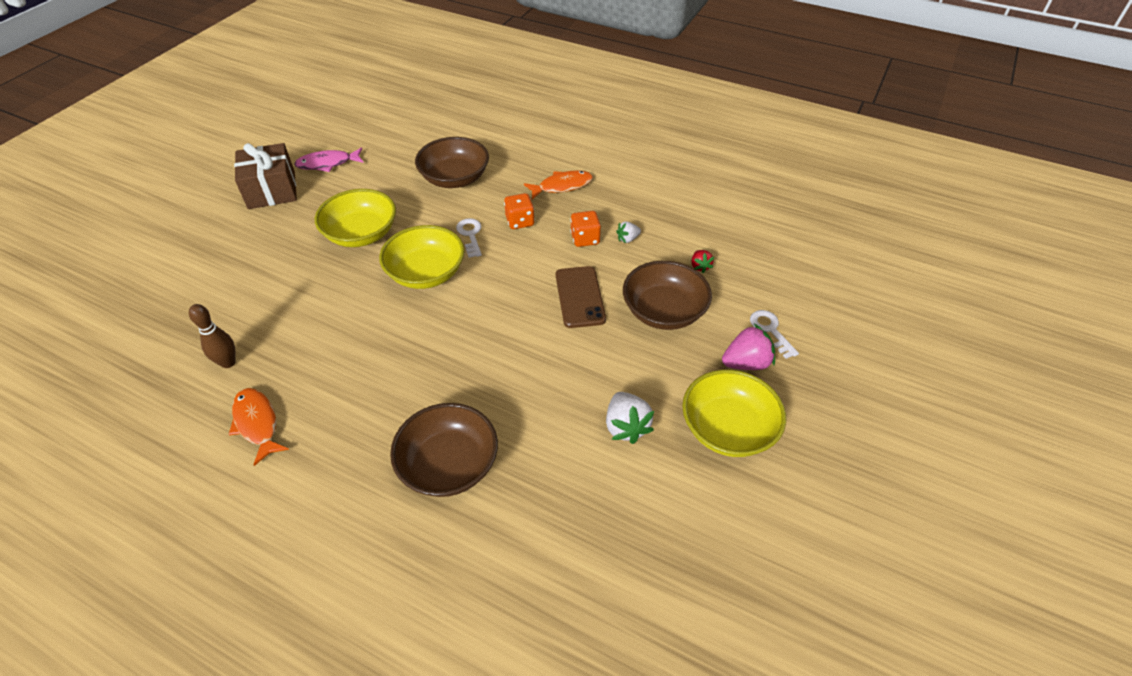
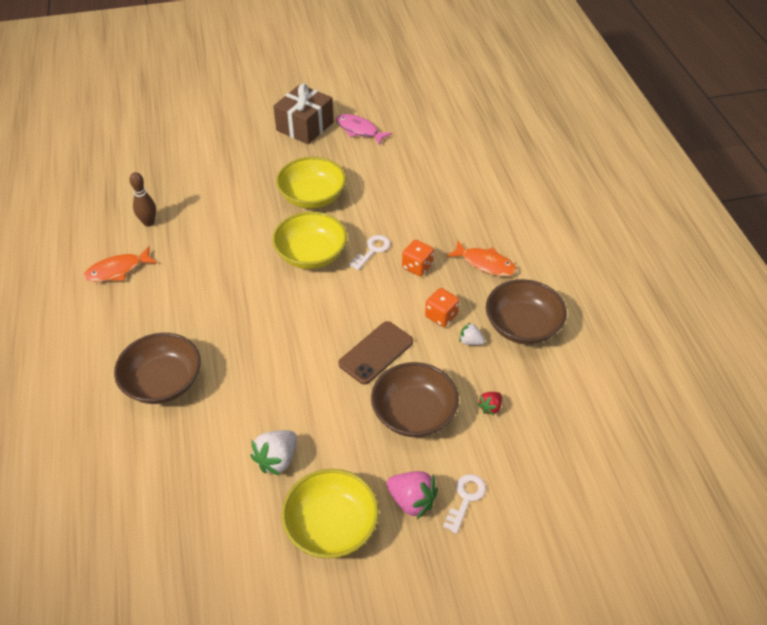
camera: 50 degrees right, 0 degrees up
orange fish [229,388,289,466] -> orange fish turned 135 degrees counterclockwise [83,246,157,282]
brown bowl [415,137,489,188] -> brown bowl moved to [486,279,567,344]

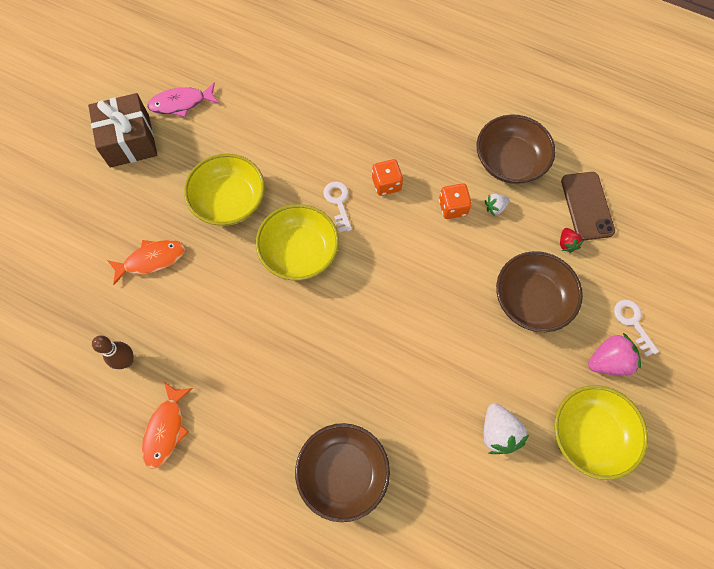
camera: 50 degrees left, 20 degrees up
brown phone [338,321,413,385] -> brown phone moved to [561,172,615,241]
orange fish [446,241,517,276] -> orange fish moved to [107,240,185,285]

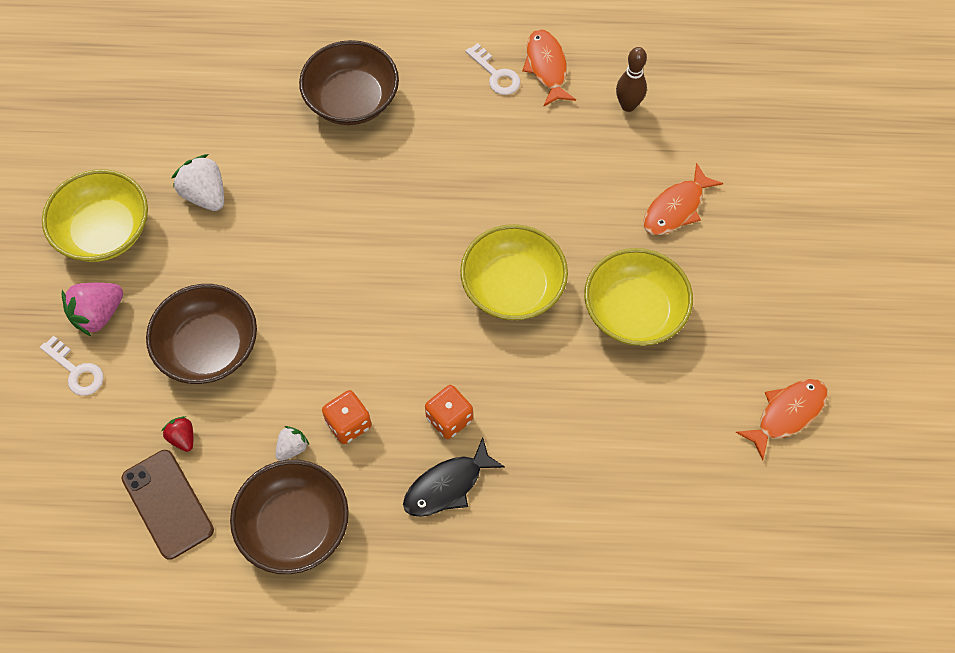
camera: 155 degrees right, 5 degrees down
brown gift [88,93,157,168] -> none
pink fish [147,82,219,117] -> orange fish [736,379,828,460]
white key [324,181,352,233] -> white key moved to [465,43,520,95]
none -> black fish [403,437,505,517]

